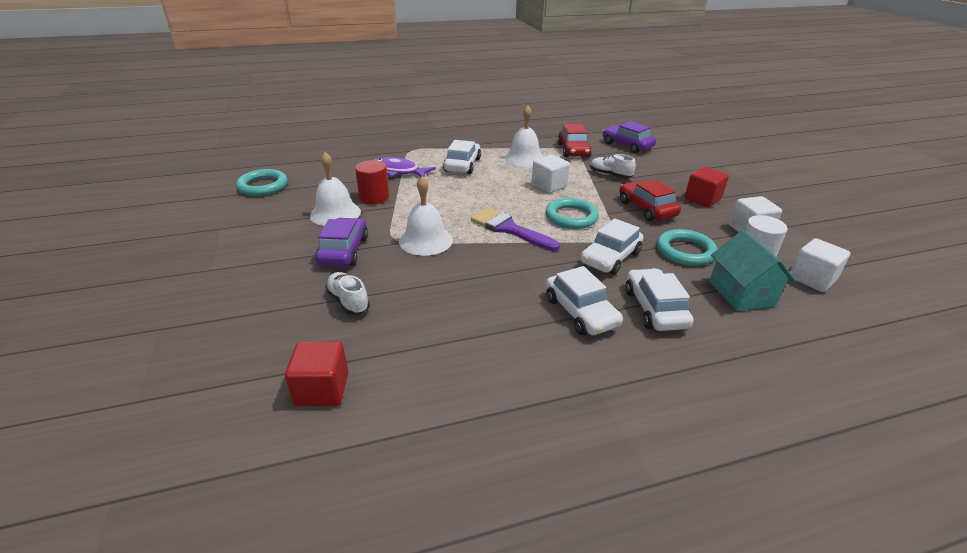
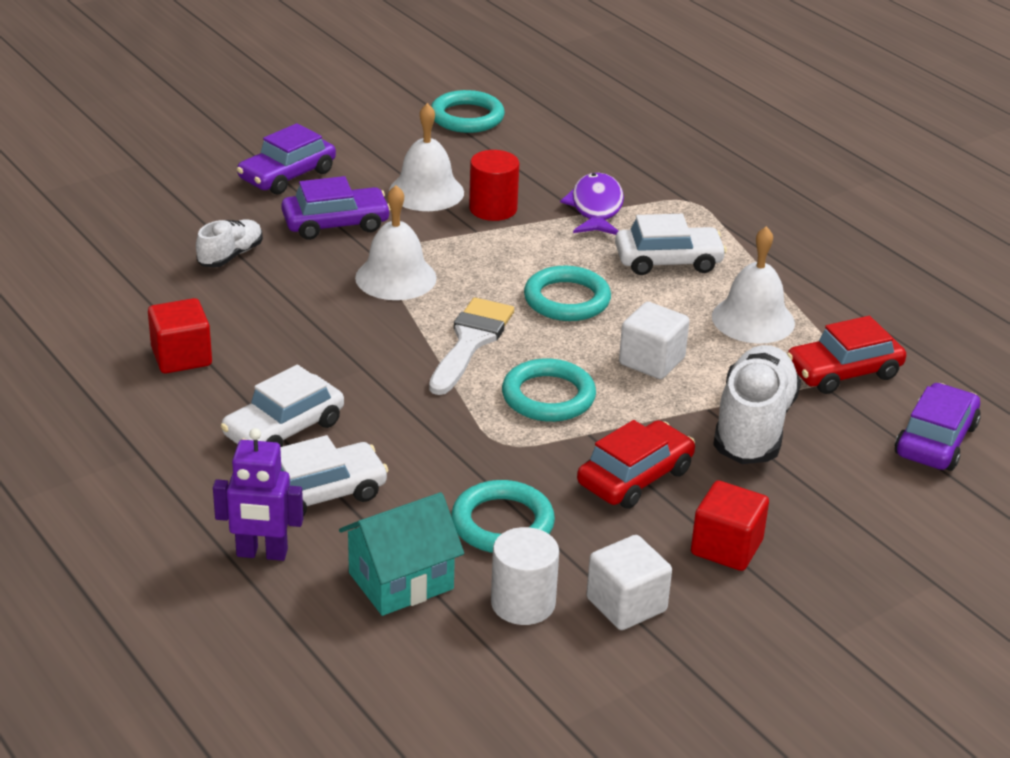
camera: 70 degrees right, 0 degrees up
red cube [285,341,348,406] -> red cube moved to [148,298,212,373]
purple brush [471,208,560,251] -> white brush [429,297,514,395]
white car [580,218,643,275] -> none
white shoe [590,154,636,178] -> white shoe [713,345,801,464], size x1.84
white cube [790,238,850,292] -> none
none -> purple robot [213,428,303,561]
none -> purple car [237,123,336,195]
none -> turquoise ring [524,266,611,321]

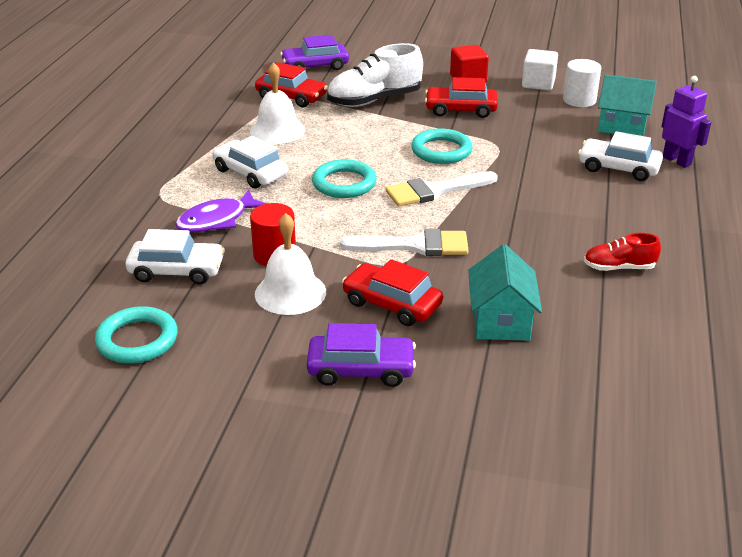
camera: 130 degrees left, 0 degrees up
red cube [148,298,212,373] -> red shoe [584,233,661,271]
white shoe [196,219,263,268] -> turquoise house [468,244,542,341]
white car [221,365,344,447] -> white car moved to [126,229,225,285]
purple car [281,176,391,240] -> red car [342,259,443,326]
white bell [355,185,437,300] -> white brush [340,229,469,256]
turquoise ring [451,480,555,553] -> none
white cube [619,302,689,379] -> none

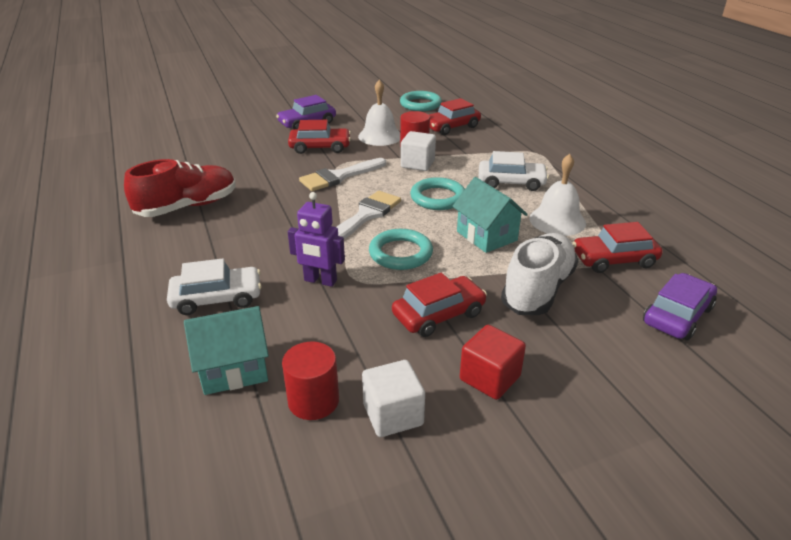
camera: 145 degrees right, 0 degrees up
white car [126,229,225,285] -> red car [429,98,481,135]
purple fish [175,190,267,233] -> none
turquoise house [468,244,542,341] -> turquoise house moved to [452,177,528,253]
white cylinder [563,59,601,107] -> red cylinder [282,342,339,420]
red shoe [584,233,661,271] -> red shoe [124,159,236,217], size x1.84
purple robot [661,76,711,168] -> purple robot moved to [288,192,345,287]
none -> white cube [401,131,436,171]

